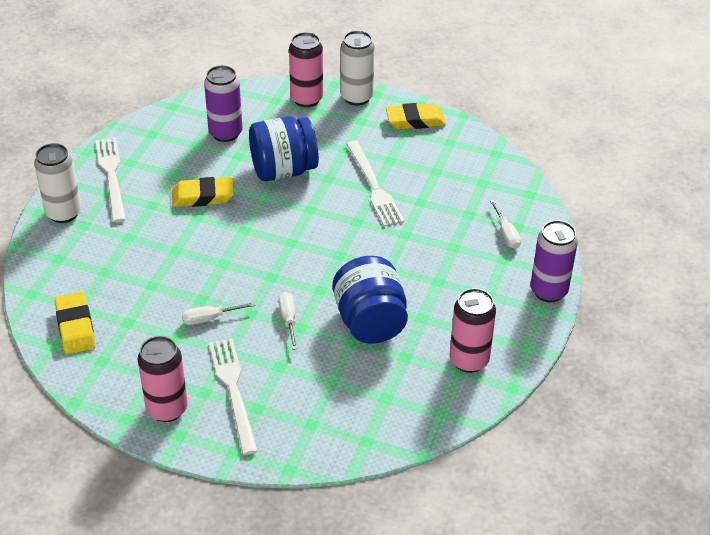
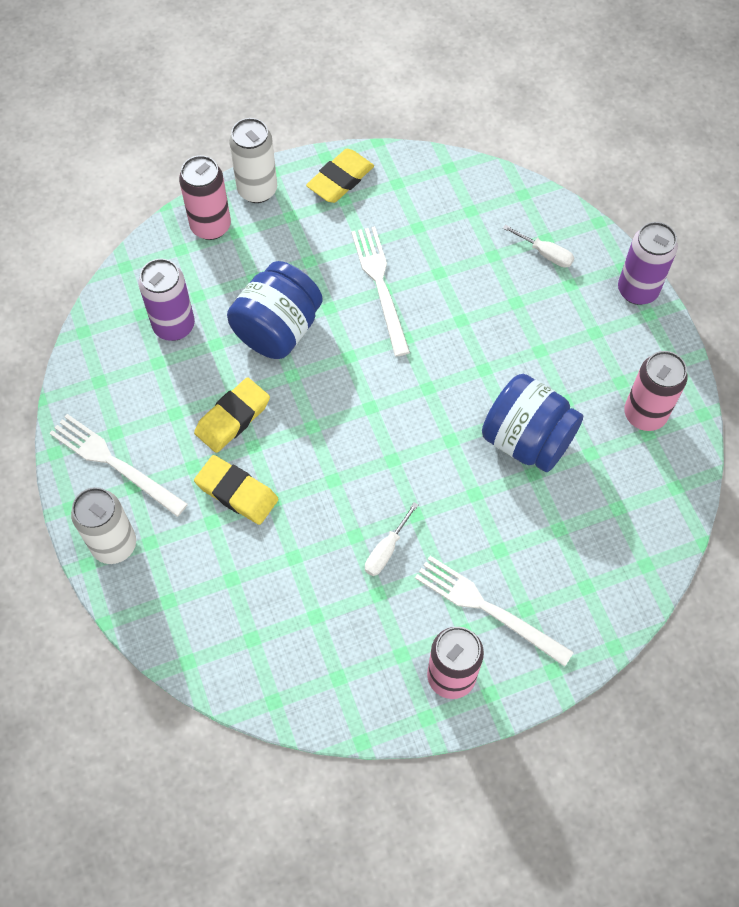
camera: 40 degrees left, 20 degrees up
yellow eraser [55,292,95,354] -> yellow eraser moved to [194,455,279,525]
white screwdriver [279,292,297,350] -> none
white fork [346,141,404,227] -> white fork turned 135 degrees counterclockwise [351,226,410,357]

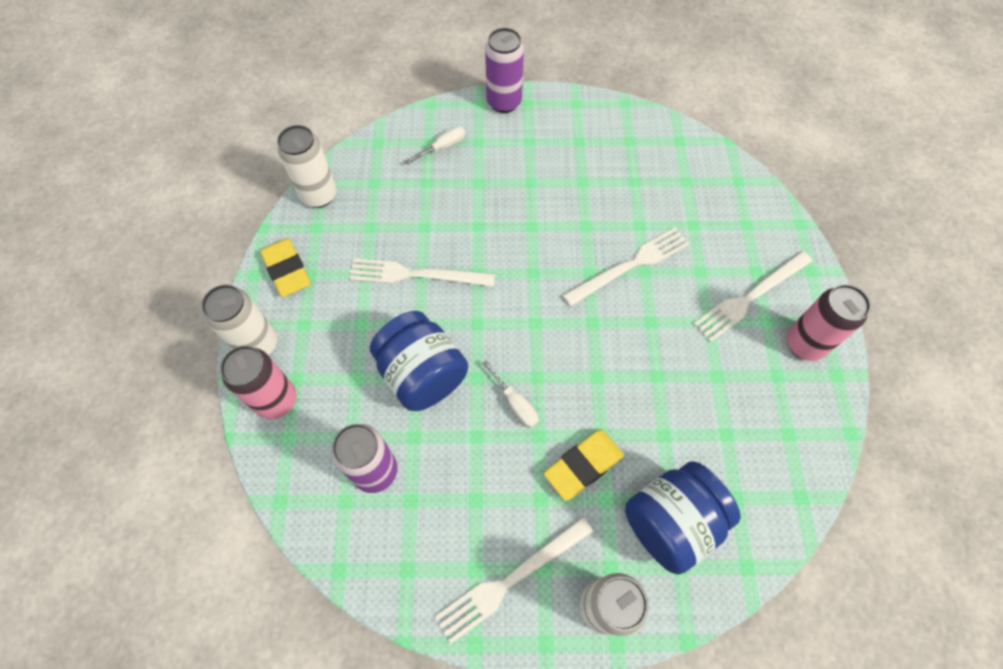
camera: 70 degrees left, 0 degrees up
yellow eraser [194,377,270,453] -> none
white screwdriver [365,502,418,576] -> white screwdriver moved to [482,360,539,428]
blue jar [482,374,583,472] -> blue jar moved to [625,461,741,575]
pink can [624,351,688,431] -> none
none -> white can [277,125,337,208]
none -> white fork [562,227,690,307]

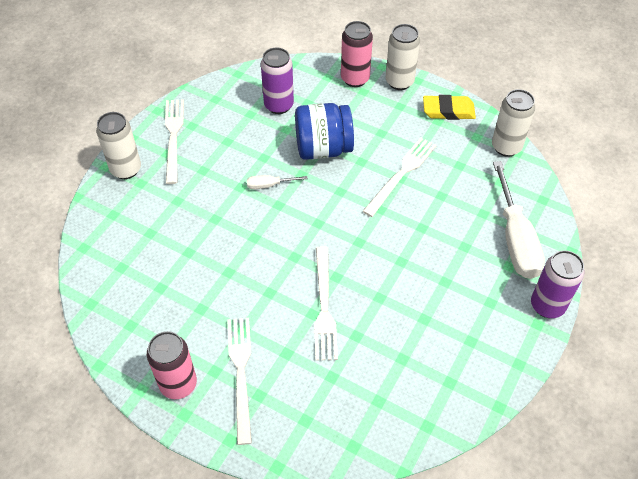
camera: 120 degrees right, 10 degrees down
white screwdriver [405,126,465,165] -> white screwdriver [493,161,545,279], size x2.21
yellow eraser [544,430,624,501] -> none
blue jar [625,461,741,575] -> none

